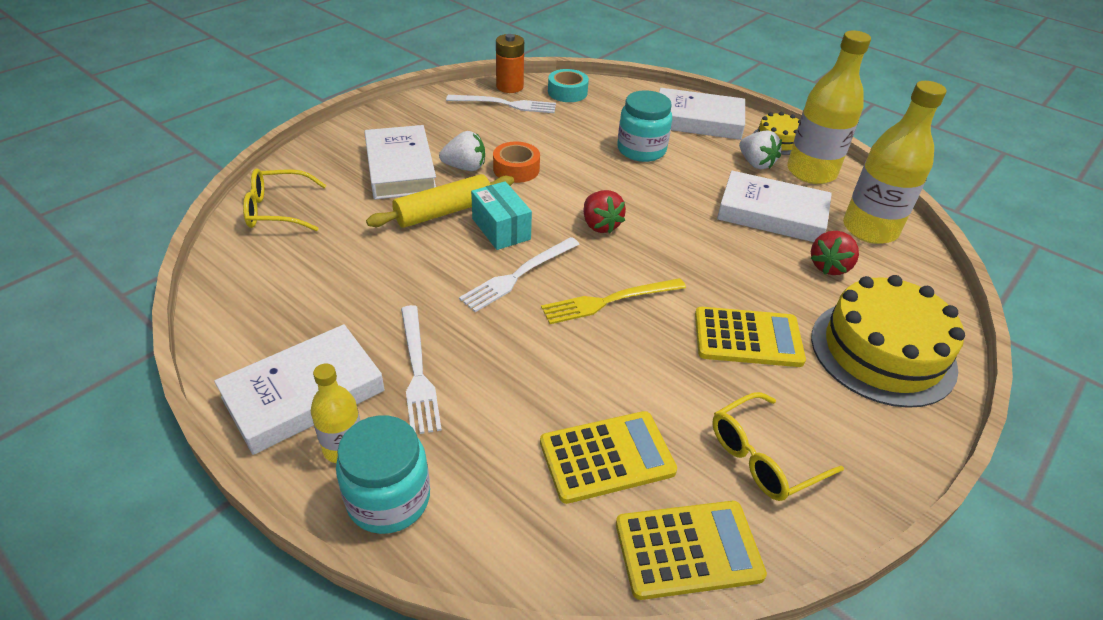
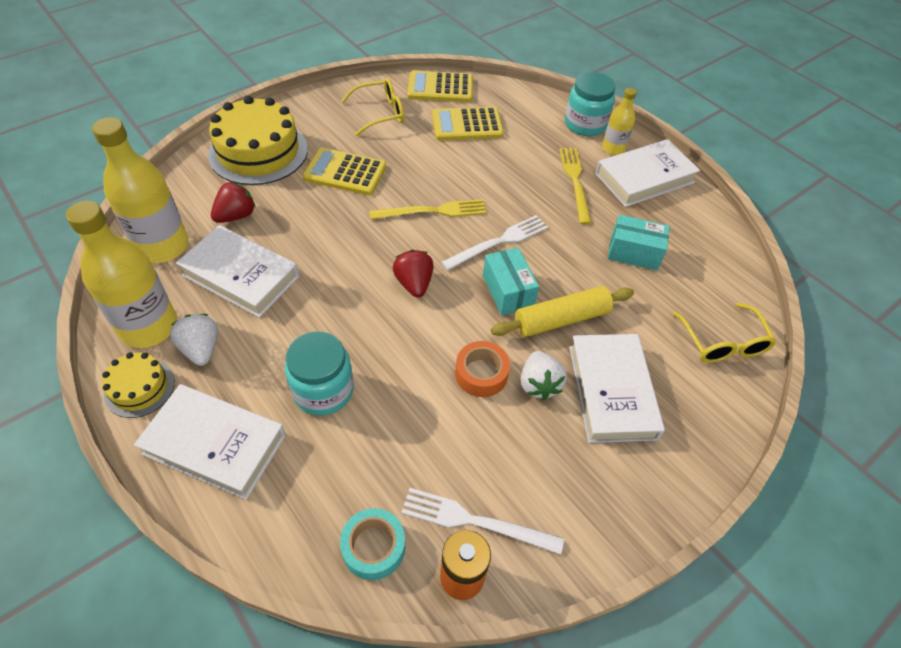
camera: 170 degrees left, 10 degrees up
yellow glasses [243,168,326,231] -> yellow glasses turned 75 degrees clockwise [673,303,776,363]
white fork [401,305,442,434] -> yellow fork [559,148,591,225]
white strawberry [439,131,485,171] -> white strawberry turned 105 degrees counterclockwise [521,351,567,400]
none -> turquoise box [608,215,670,270]

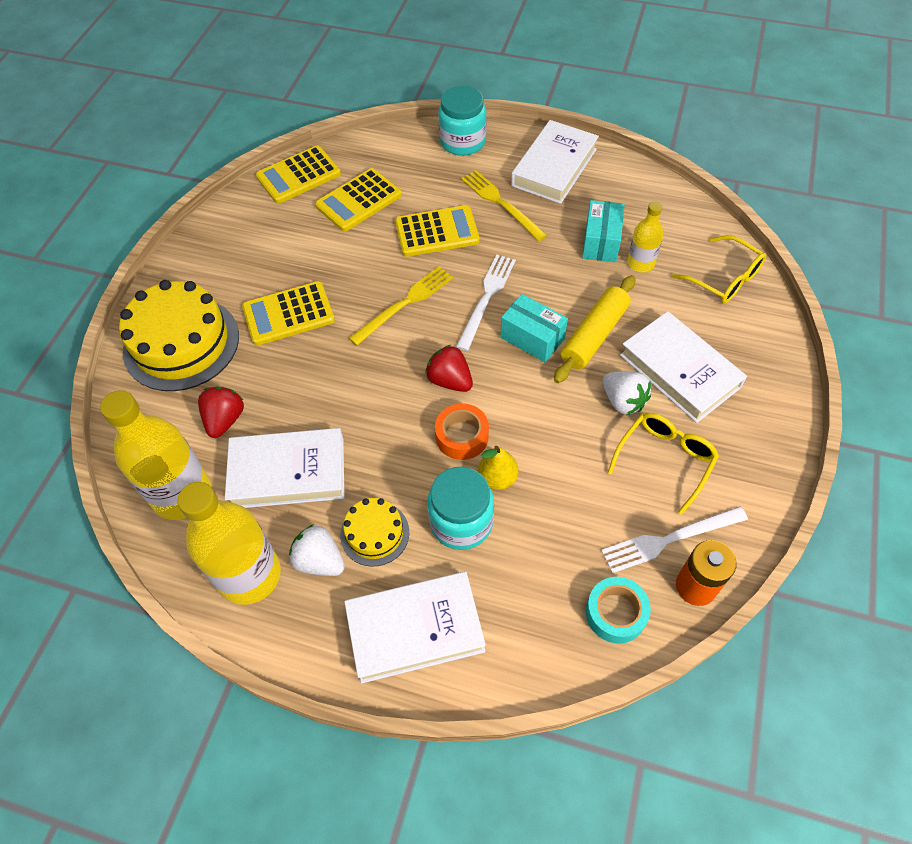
camera: 30 degrees left, 5 degrees up
yellow cake [102,352,175,418] -> yellow cake moved to [340,498,409,567]
yellow glasses [341,78,404,136] -> yellow glasses moved to [608,413,719,515]
orange tape [455,341,510,397] -> orange tape moved to [435,403,489,460]
yellow bottle [602,88,637,155] -> yellow bottle moved to [627,201,663,273]
turquoise box [608,215,670,270] -> turquoise box turned 60 degrees counterclockwise [582,200,625,262]
none -> yellow calculator [395,205,480,257]
none -> yellow pear [478,446,519,490]

